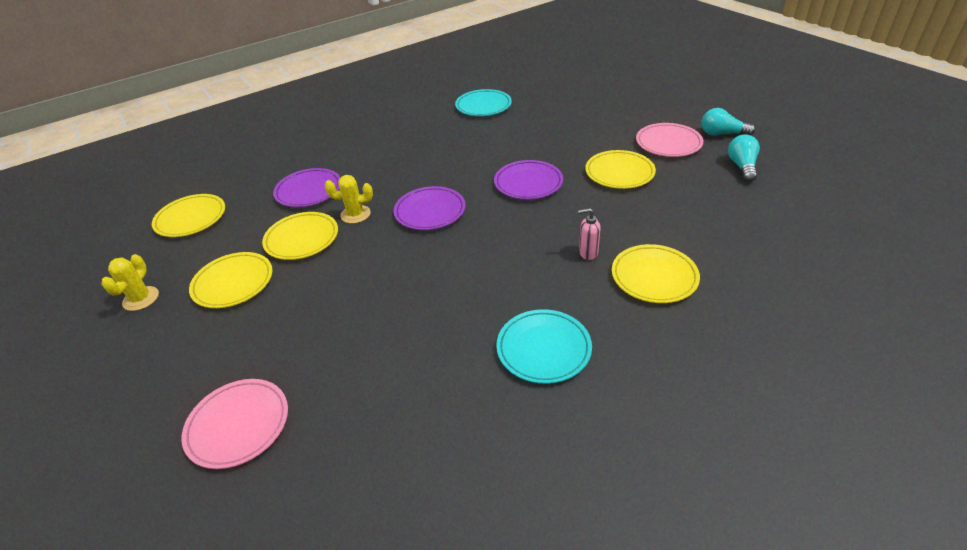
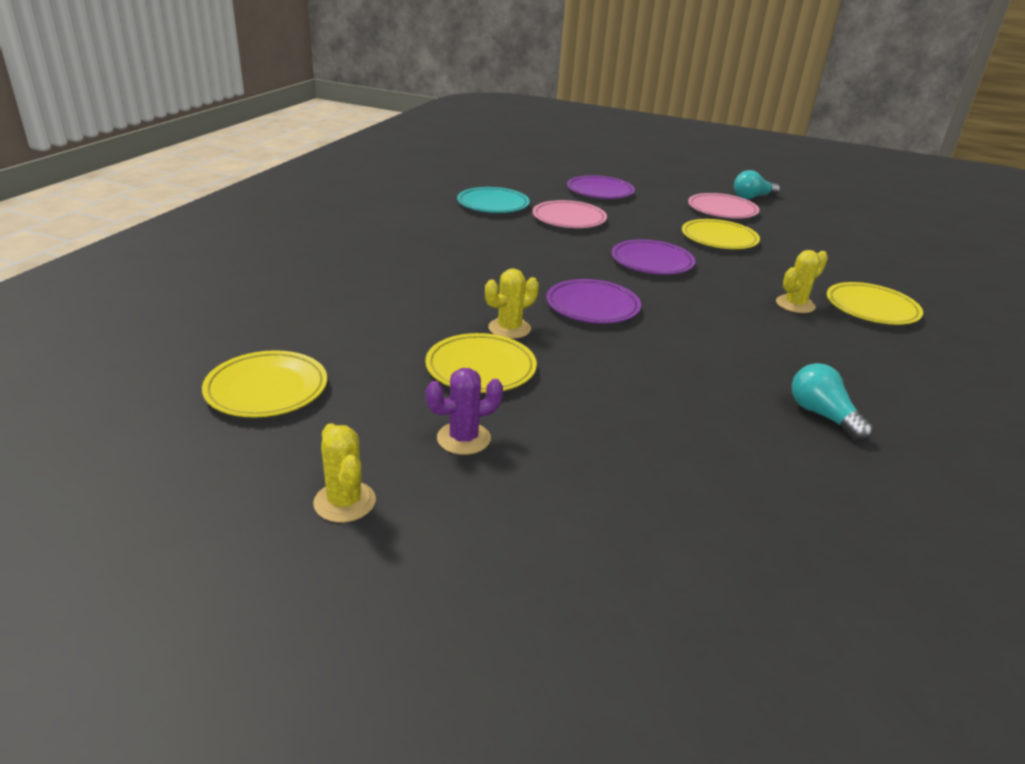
camera: 40 degrees left, 10 degrees down
pink plate [182,379,288,469] -> pink plate moved to [532,200,607,228]
yellow plate [189,252,272,308] -> purple cactus [426,368,503,455]
purple plate [273,168,340,207] -> purple plate moved to [567,175,635,199]
turquoise plate [496,309,592,384] -> none
pink soap dispenser [578,208,601,260] -> yellow cactus [776,250,828,313]
turquoise light bulb [728,134,760,182] -> turquoise light bulb moved to [791,363,874,441]

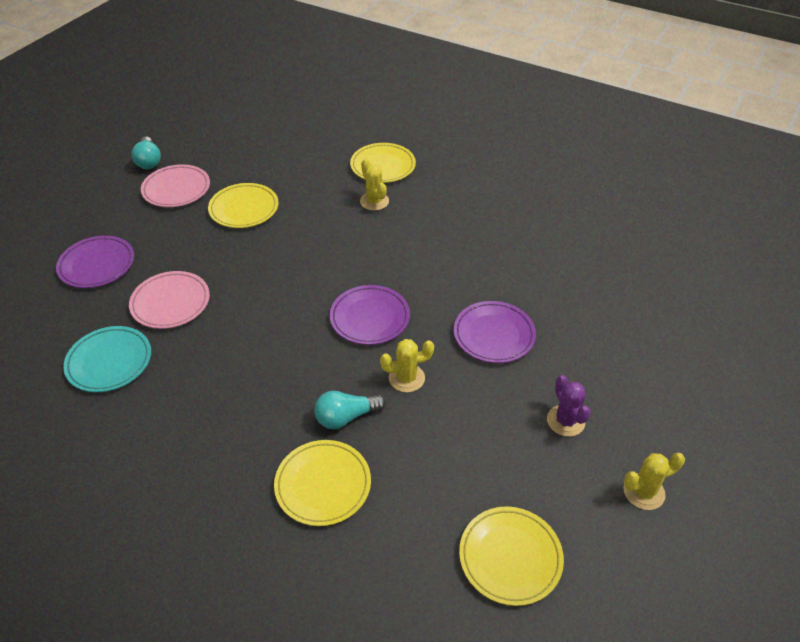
camera: 80 degrees left, 15 degrees up
yellow plate [425,333,537,393] -> yellow plate moved to [274,440,371,526]
yellow cactus [485,268,539,339] -> yellow cactus turned 75 degrees counterclockwise [380,339,434,392]
purple plate [611,240,695,275] -> purple plate moved to [454,301,536,363]
turquoise light bulb [791,363,874,441] -> turquoise light bulb moved to [314,391,386,429]

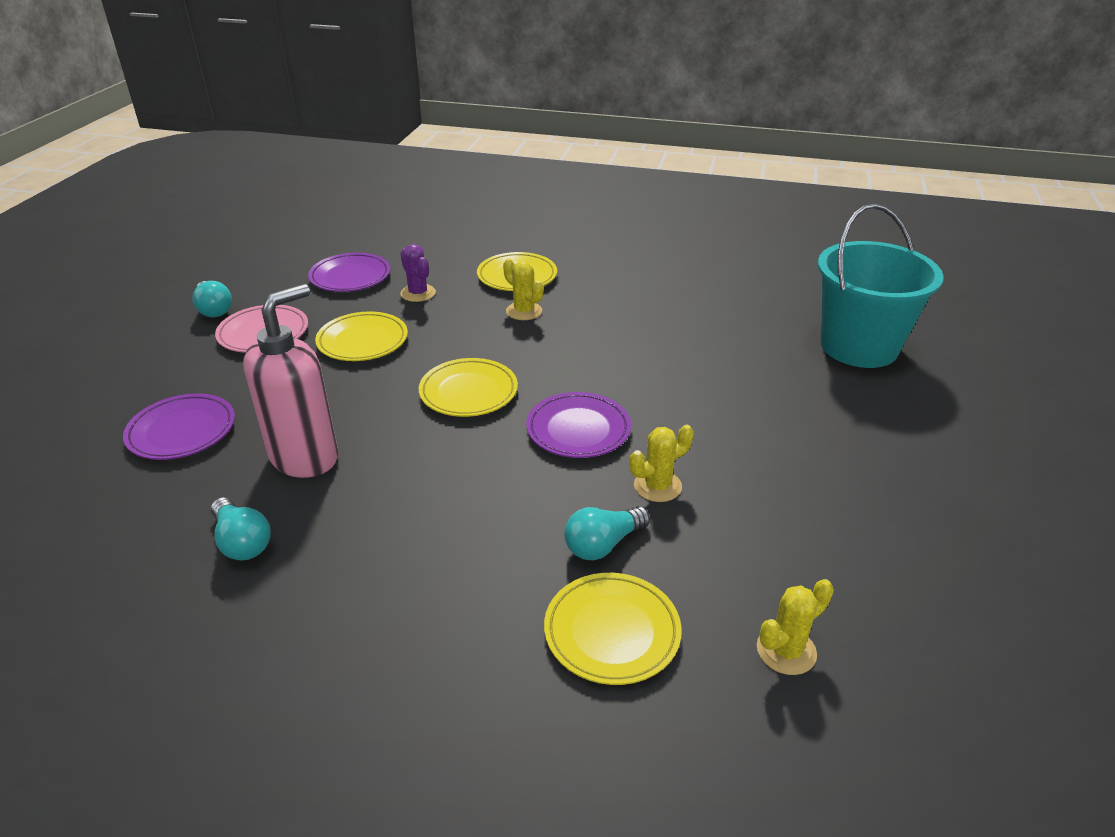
camera: 15 degrees left, 10 degrees down
turquoise plate [63,326,151,392] -> turquoise light bulb [211,497,271,560]
pink plate [129,271,210,329] -> pink soap dispenser [243,284,338,478]
purple plate [454,301,536,363] -> purple plate moved to [308,253,390,292]
yellow plate [459,506,564,606] -> yellow plate moved to [419,358,518,417]
purple cactus [547,375,591,437] -> purple cactus moved to [400,244,436,302]
yellow cactus [623,453,685,510] -> yellow cactus moved to [757,579,834,675]
none -> turquoise bucket [818,204,944,368]

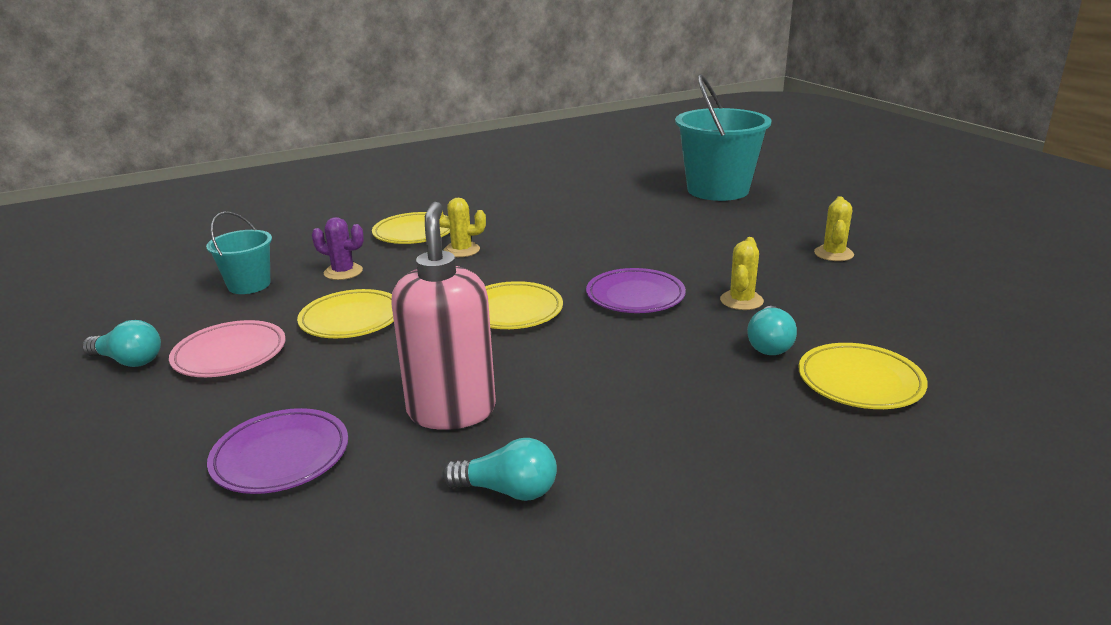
camera: 40 degrees left, 10 degrees down
purple plate [308,253,390,292] -> turquoise bucket [206,212,272,294]
yellow cactus [757,579,834,675] -> yellow cactus moved to [814,196,854,261]

